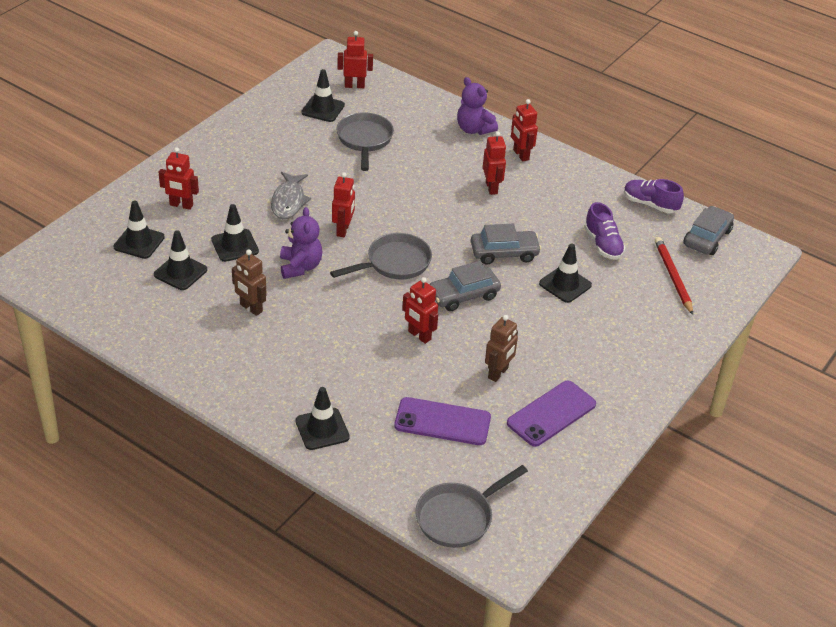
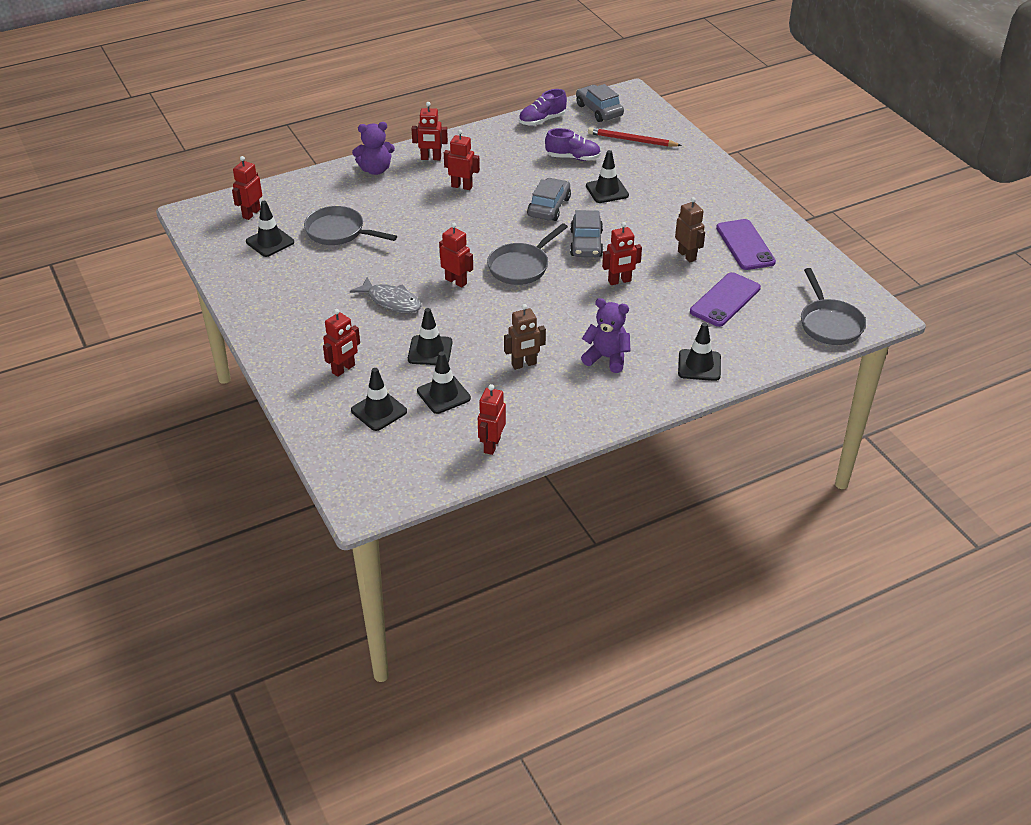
camera: 60 degrees left, 0 degrees up
purple teddy bear [280,207,323,279] -> purple teddy bear moved to [581,298,631,373]
grey pan [330,233,432,279] -> grey pan turned 135 degrees counterclockwise [487,223,568,285]
none -> red robot [478,384,506,455]

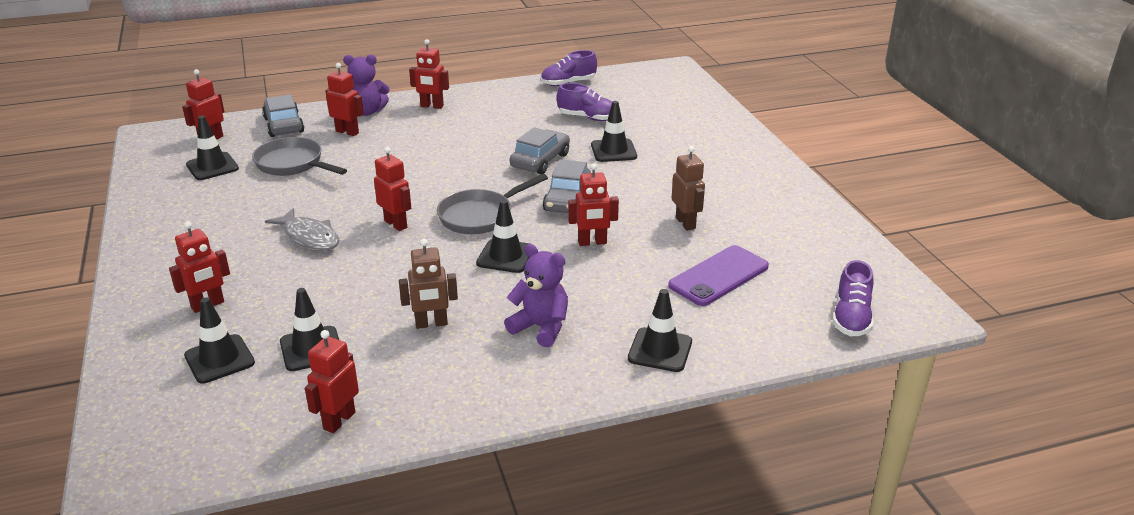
camera: 10 degrees right, 10 degrees down
black traffic cone [408,308,453,365] -> black traffic cone moved to [476,200,530,273]
red robot [444,130,480,190] -> red robot moved to [325,63,364,136]
grey car [576,84,624,122] -> grey car moved to [262,94,304,137]
red pencil [588,127,682,147] -> none
purple phone [716,219,776,270] -> none
grey pan [801,268,866,345] -> purple shoe [833,260,874,336]

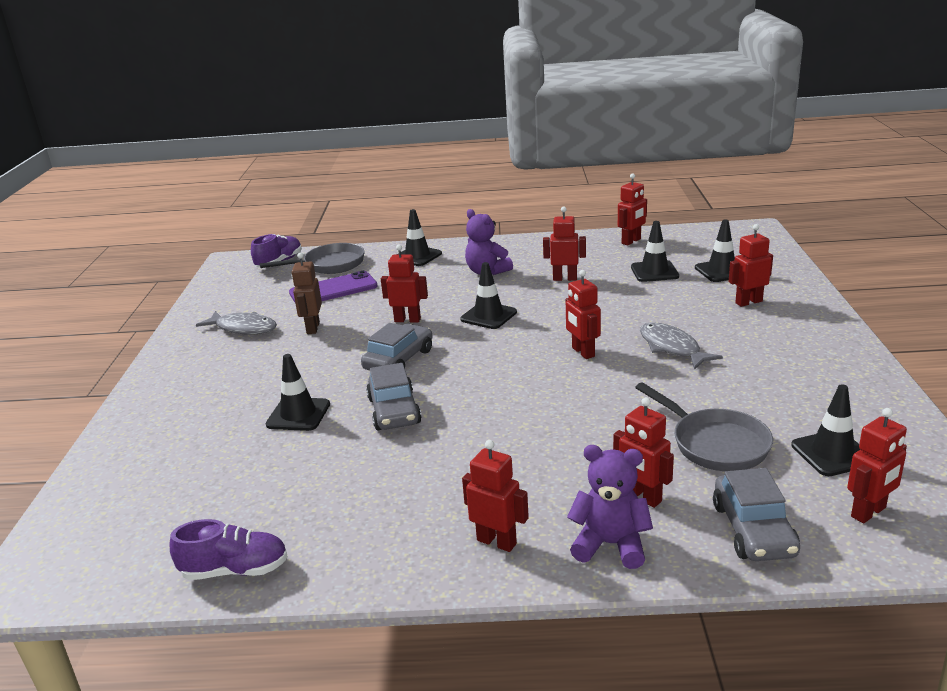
camera: 160 degrees left, 5 degrees down
brown robot [399,239,458,329] -> red robot [543,207,586,281]
grey pan [437,174,548,234] -> grey pan moved to [260,243,365,274]
grey car [510,127,570,174] -> grey car turned 60 degrees counterclockwise [366,363,422,430]
purple shoe [557,83,612,121] -> none
none -> grey fish [196,311,277,335]

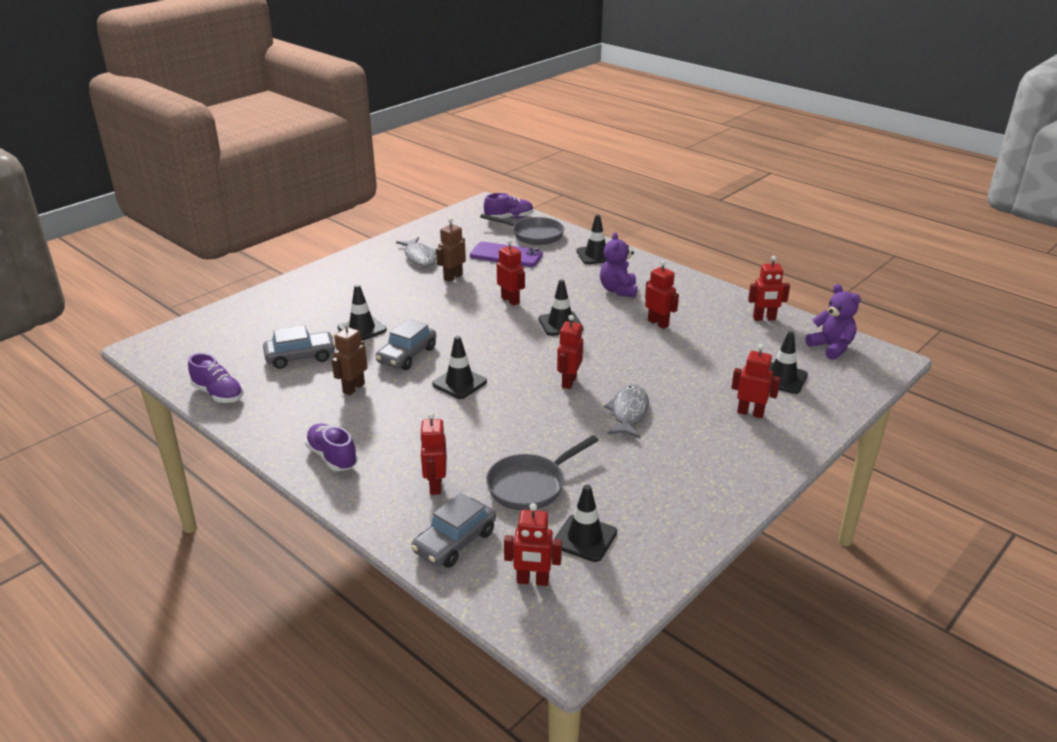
camera: 40 degrees right, 5 degrees up
grey car [361,323,433,370] -> grey car moved to [263,325,335,369]
red robot [462,440,529,552] -> purple shoe [305,424,358,471]
purple teddy bear [567,445,653,569] -> purple teddy bear moved to [805,284,861,360]
black traffic cone [631,221,679,282] -> black traffic cone moved to [432,336,487,399]
grey pan [635,382,773,471] -> grey pan turned 45 degrees clockwise [486,435,599,510]
none -> brown robot [332,321,368,395]

